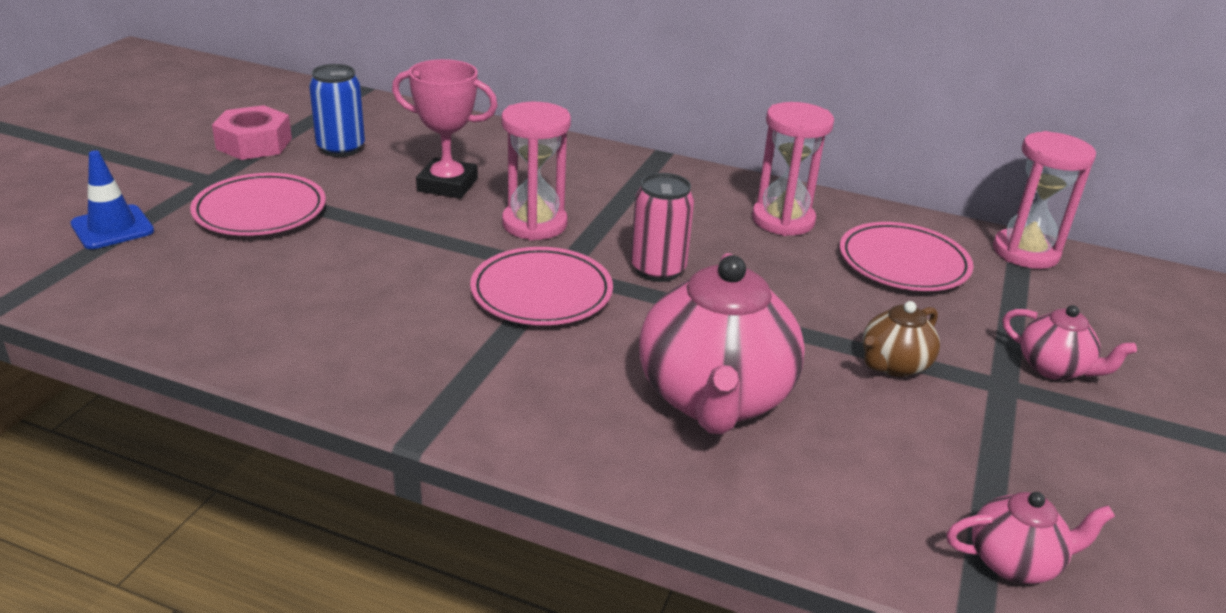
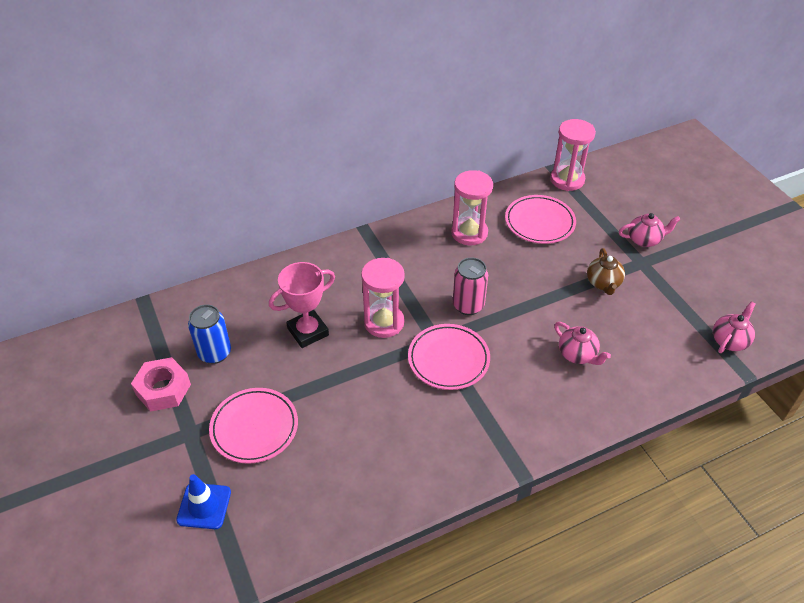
camera: 45 degrees left, 15 degrees up
pink teapot [639,253,805,435] -> pink teapot [554,322,611,365], size x0.49

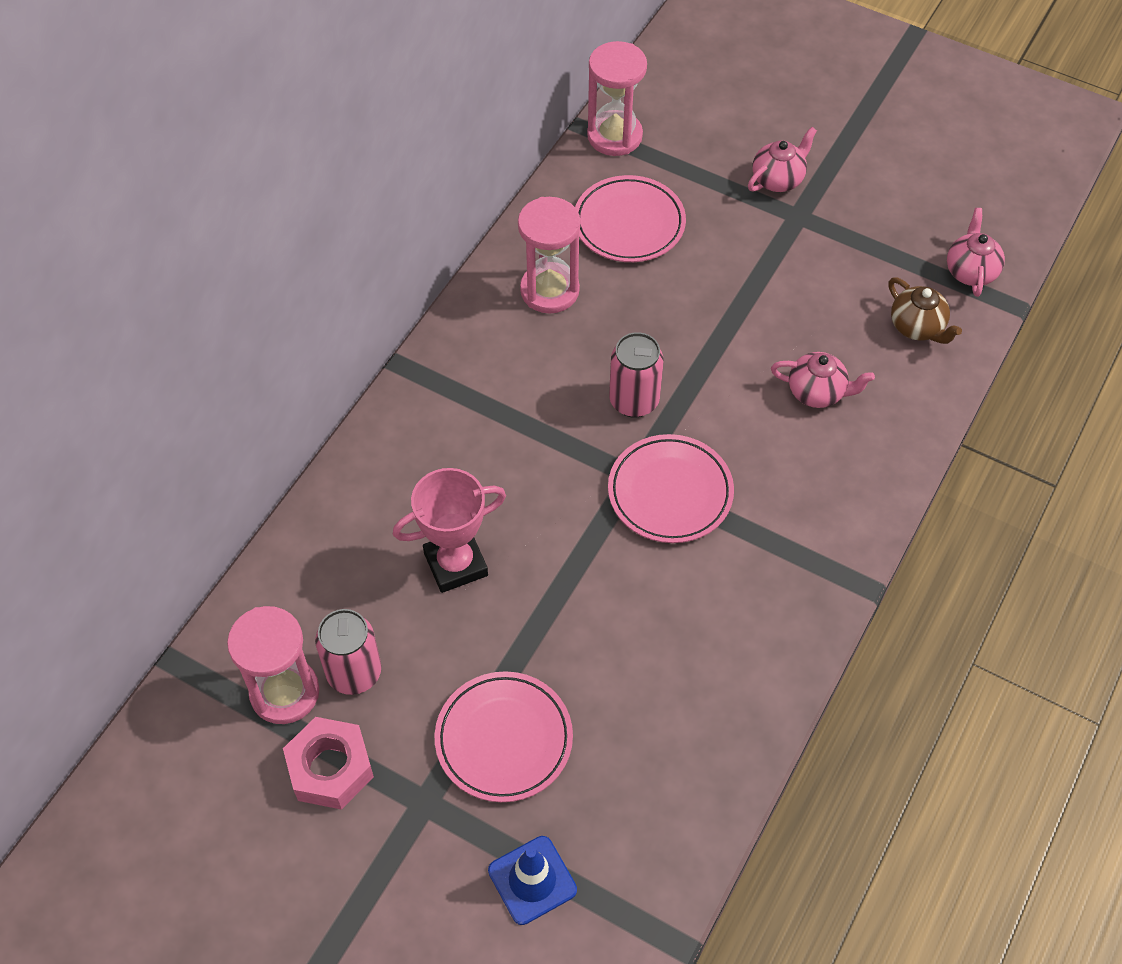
camera: 35 degrees left, 10 degrees up
blue can [188,305,231,364] -> pink can [315,609,381,695]
pink trophy [269,262,335,348] -> pink trophy turned 45 degrees clockwise [393,468,506,593]
pink hourglass [361,258,405,338] -> pink hourglass moved to [227,606,319,724]
brown teapot [587,248,625,295] -> brown teapot moved to [888,277,962,344]

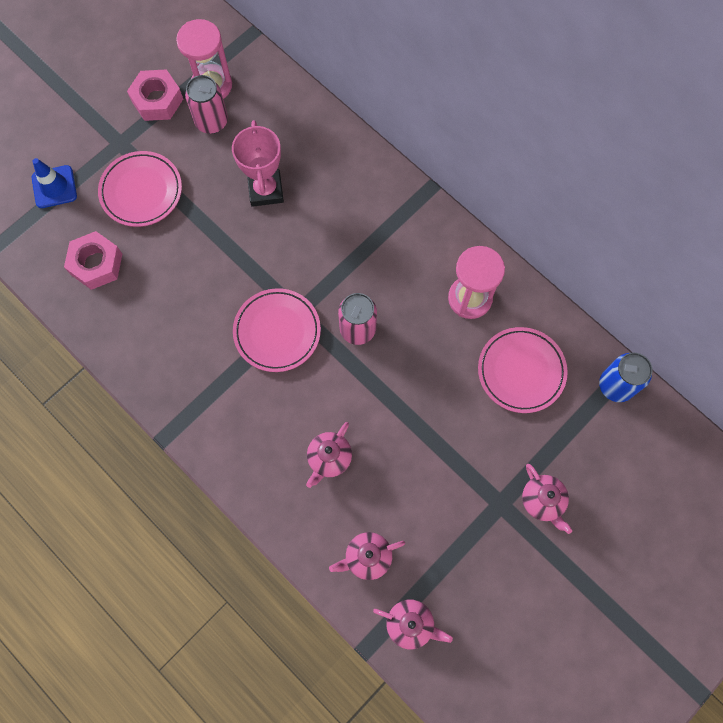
camera: 105 degrees right, 15 degrees up
pink hourglass [587,41,647,156] -> blue can [599,353,653,402]
brown teapot [888,277,962,344] -> pink teapot [329,532,405,580]
none -> pink nut [64,231,122,290]

